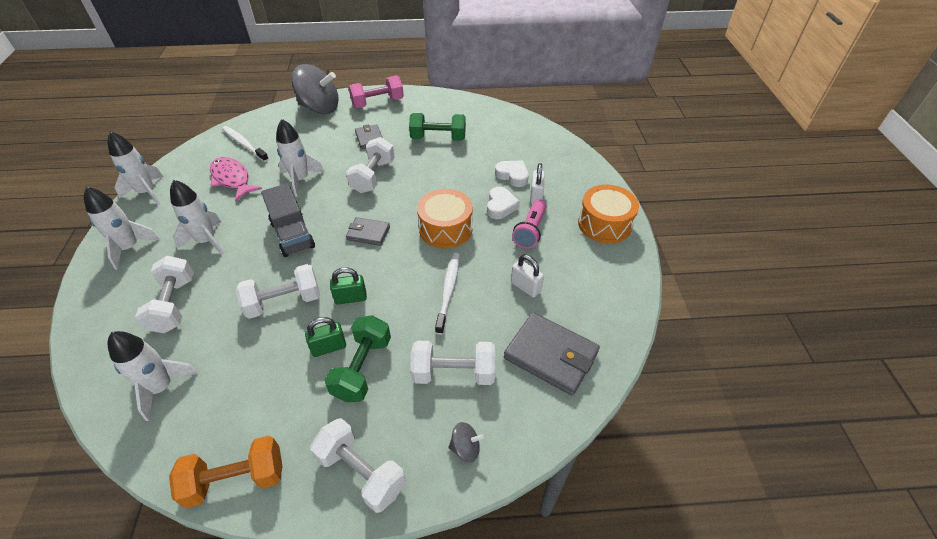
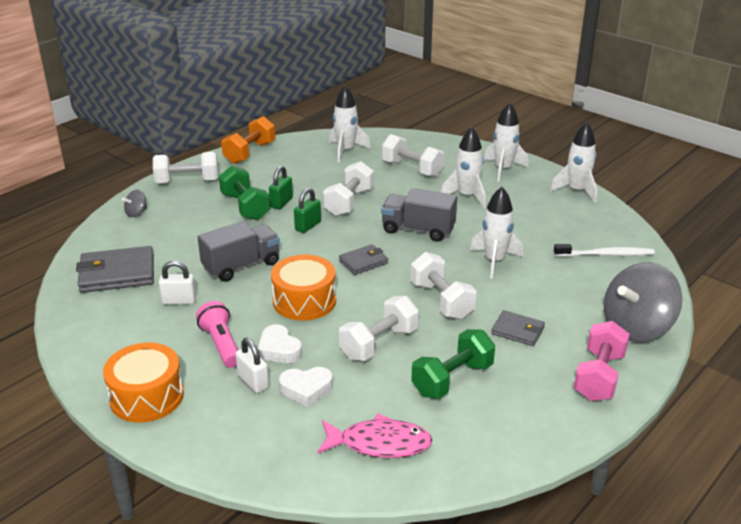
camera: 135 degrees right, 15 degrees down
pink fish [210,157,262,201] -> pink fish moved to [317,413,433,458]
white dumbbell [411,341,495,385] -> white dumbbell moved to [339,296,419,361]
white toothbrush [435,253,460,335] -> grey truck [198,221,280,282]

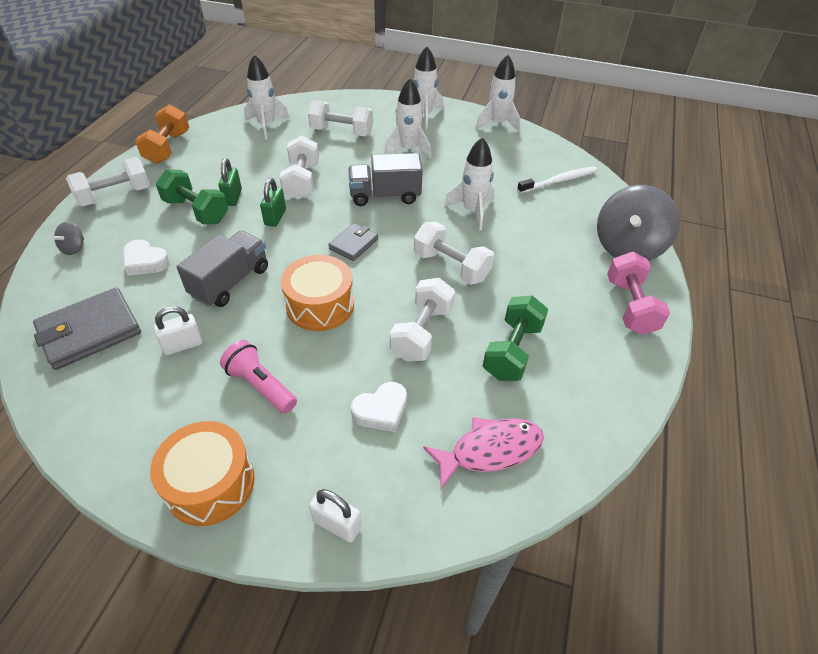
camera: 25 degrees left, 15 degrees up
white padlock [236,338,269,393] -> white padlock moved to [309,489,361,542]
white heart [258,324,302,363] -> white heart moved to [123,239,170,276]
grey wallet [491,310,545,346] -> none

